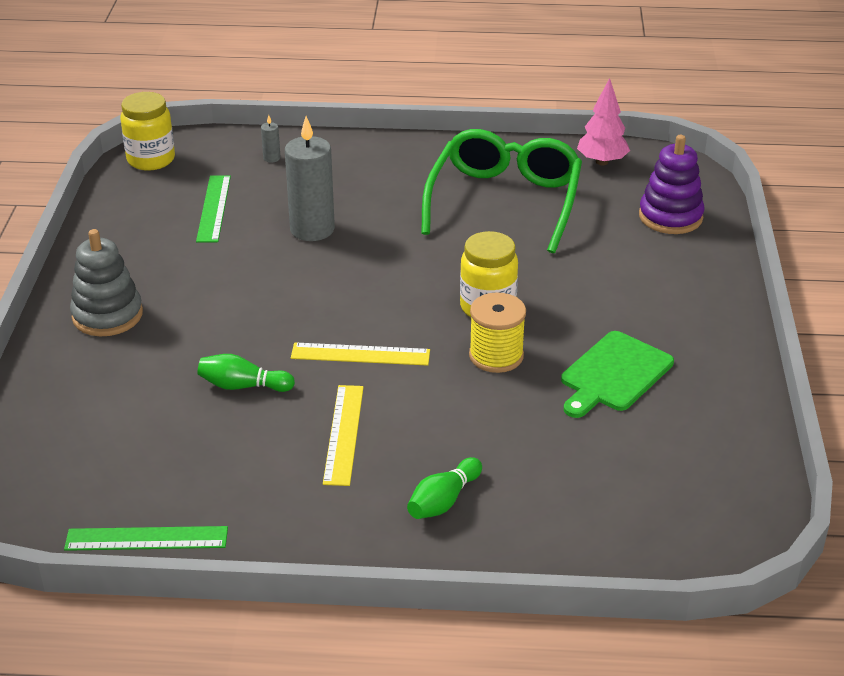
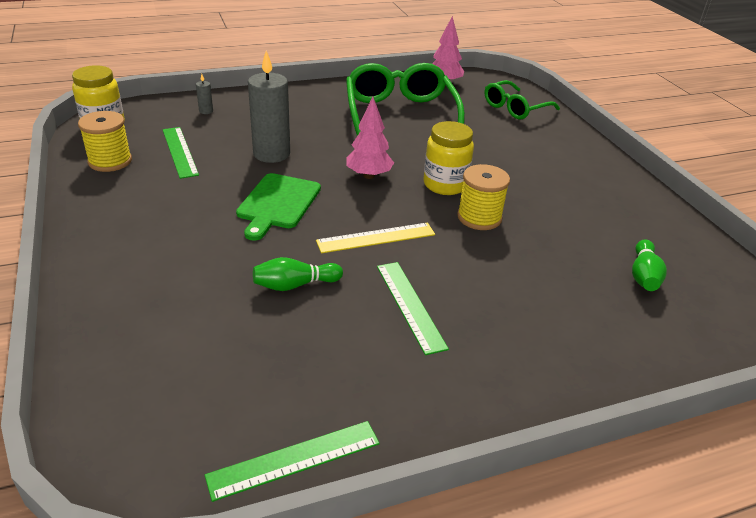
camera: 25 degrees left, 0 degrees up
grey stacking toy [70,229,143,336] -> none
yellow ruler [323,385,364,486] -> green ruler [377,262,449,355]
green bowling pin [407,457,482,519] -> green bowling pin moved to [632,239,667,291]
green cutting board [561,331,674,418] -> green cutting board moved to [236,173,321,241]
purple stacking toy [639,135,705,234] -> green glasses [485,80,560,119]
none -> yellow spool [78,111,132,172]
none -> pink tree [346,97,394,179]

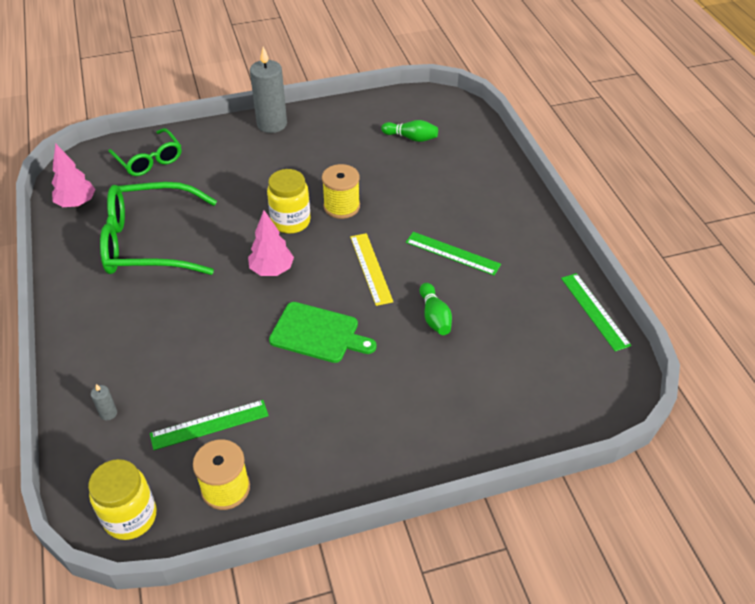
camera: 85 degrees left, 10 degrees up
grey candle [248,51,290,163] -> grey candle moved to [250,46,287,133]
green ruler [377,262,449,355] -> green ruler turned 45 degrees clockwise [406,232,501,275]

